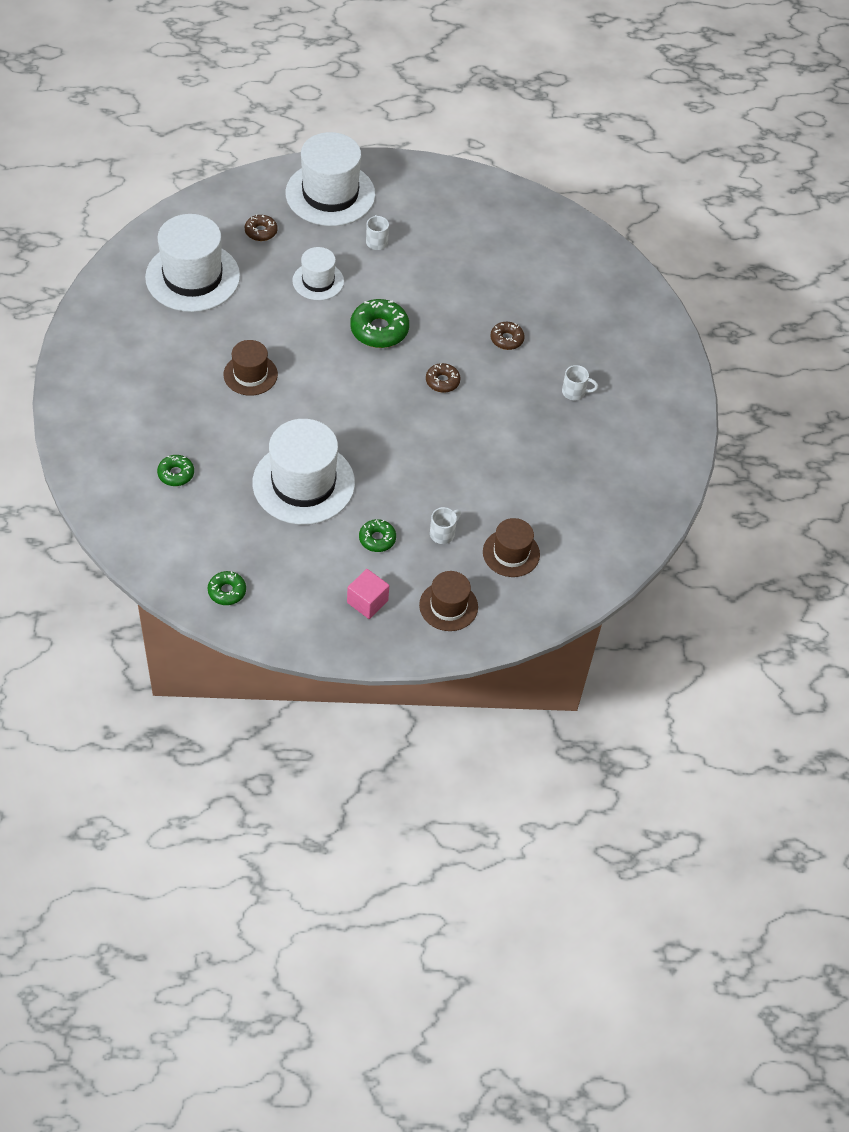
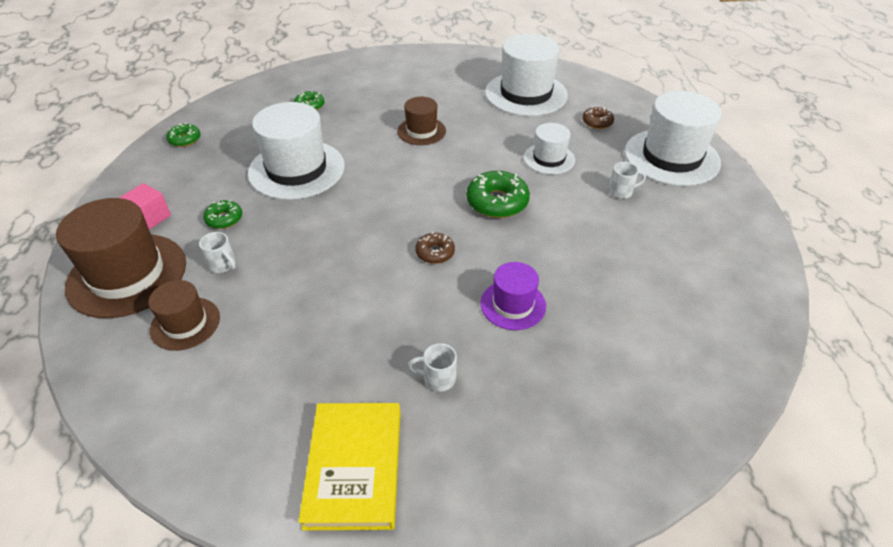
camera: 90 degrees right, 10 degrees down
brown hat [419,571,478,631] -> brown hat [56,198,186,318], size x1.81
brown donut [490,322,525,350] -> purple hat [480,262,546,330]
white mug [562,365,598,401] -> white mug turned 90 degrees clockwise [408,343,457,391]
none -> yellow book [299,403,401,530]

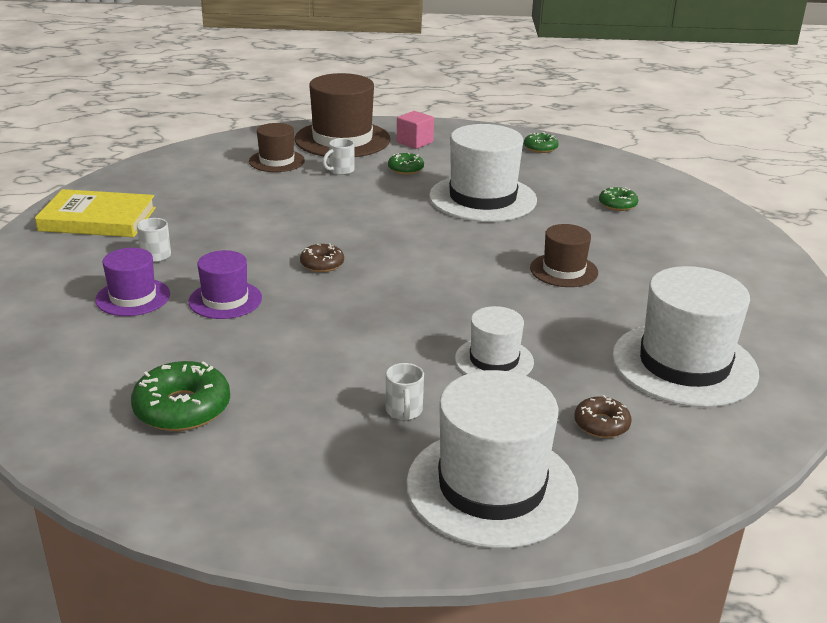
camera: 95 degrees right, 15 degrees down
green donut [466,171,530,218] -> green donut moved to [131,361,230,431]
none -> purple hat [95,248,170,316]

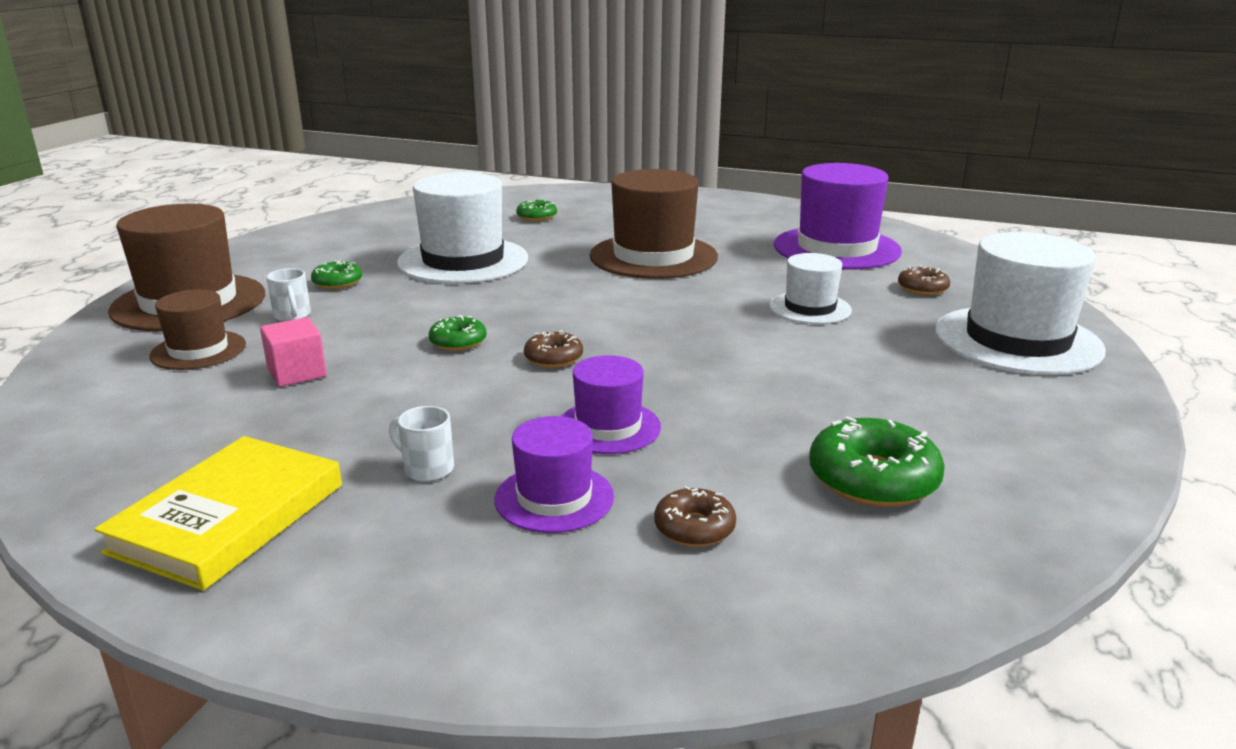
camera: 70 degrees left, 5 degrees down
white mug [386,363,424,420] -> none
pink cube [397,111,434,149] -> pink cube moved to [260,317,327,387]
green donut [524,132,559,153] -> green donut moved to [428,315,486,351]
brown hat [530,224,598,287] -> brown hat [590,169,718,279], size x1.81
white hat [612,266,759,407] -> purple hat [774,163,902,270]
none -> brown donut [654,486,736,547]

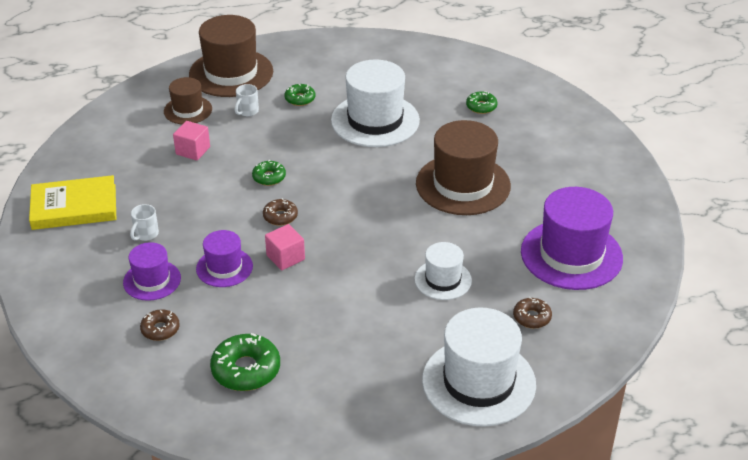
camera: 55 degrees right, 15 degrees up
white mug [389,406,454,482] -> white mug turned 150 degrees counterclockwise [130,204,159,241]
none -> pink cube [265,224,305,270]

